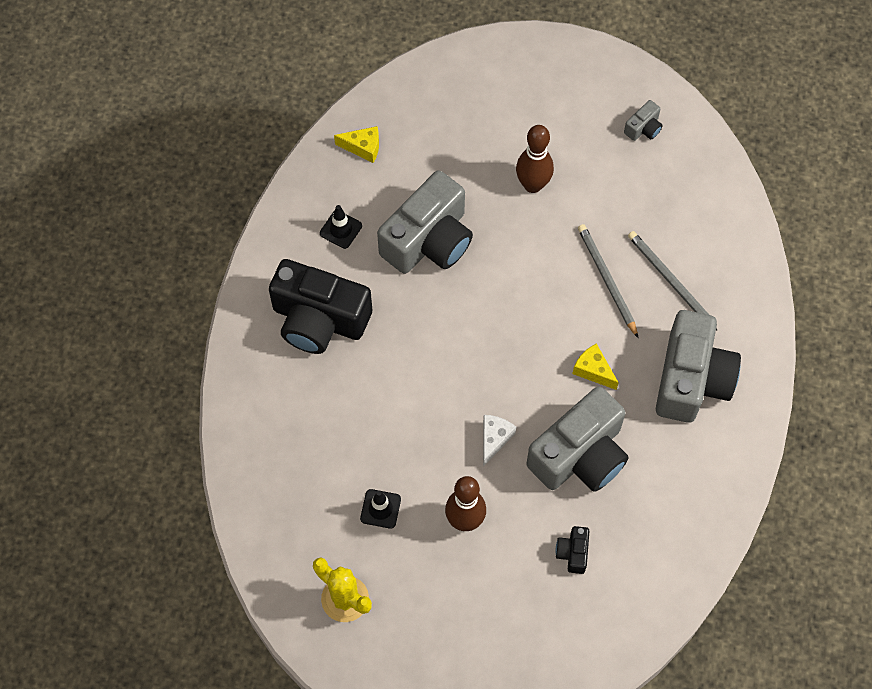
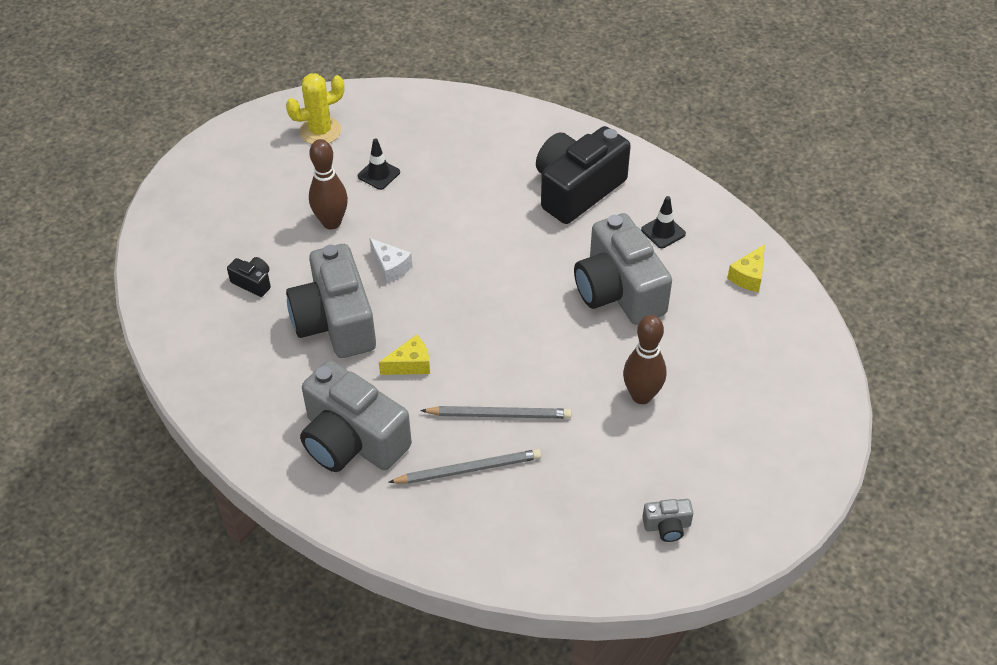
camera: 115 degrees right, 15 degrees down
grey camera [624,100,663,141] -> grey camera turned 75 degrees counterclockwise [642,499,693,542]

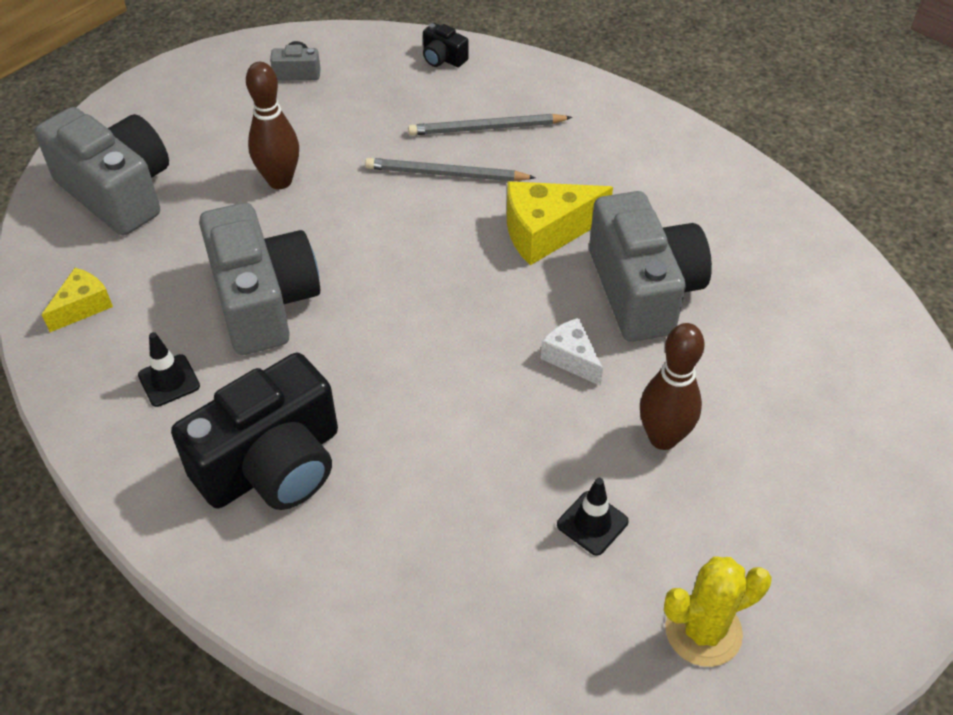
camera: 175 degrees left, 0 degrees up
black camera [227,257,271,297] -> black camera moved to [423,23,469,67]
grey camera [300,360,412,472] -> grey camera moved to [35,107,169,235]
yellow cheese [379,335,430,375] -> yellow cheese [507,181,613,265], size x1.70

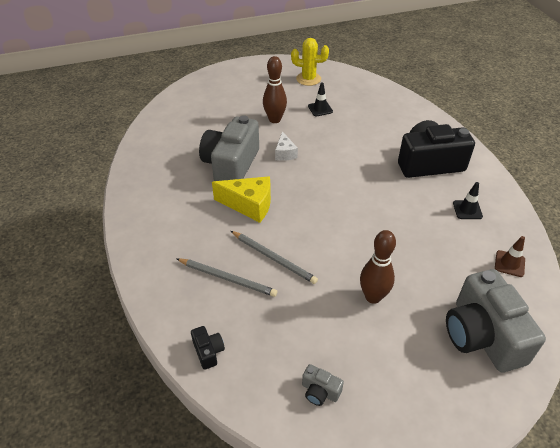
camera: 150 degrees left, 5 degrees down
yellow cheese [42,268,113,332] -> brown traffic cone [495,236,525,277]
grey camera [199,203,320,355] -> none

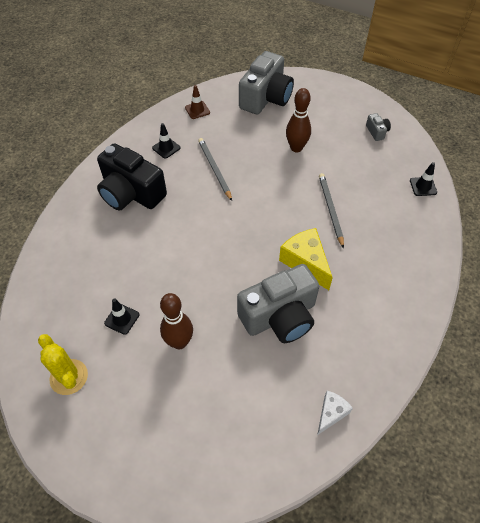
camera: 135 degrees left, 10 degrees up
grey pencil [176,258,277,297] -> grey pencil moved to [198,138,232,201]
black camera [191,326,225,370] -> black traffic cone [410,162,437,196]
white cheese [275,131,298,161] -> white cheese moved to [317,391,353,435]

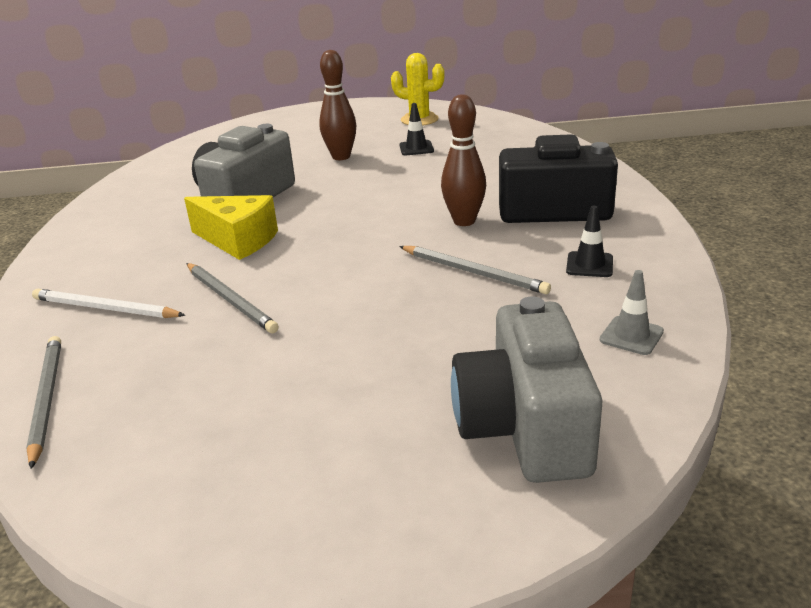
camera: 150 degrees right, 25 degrees down
brown traffic cone [185,85,210,119] -> grey traffic cone [600,270,664,355]
brown bowling pin [286,88,311,152] -> brown bowling pin moved to [441,94,486,226]
white cheese [317,391,353,435] -> none
grey camera [366,113,391,141] -> none
black traffic cone [410,162,437,196] -> grey pencil [26,336,61,469]
none -> white pencil [32,289,185,318]

